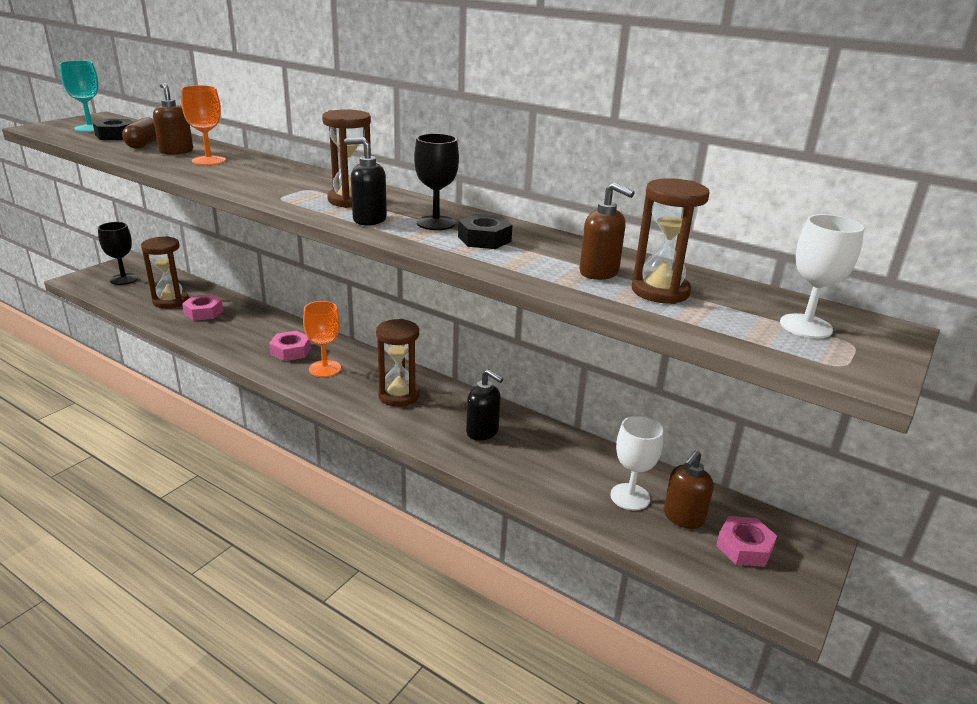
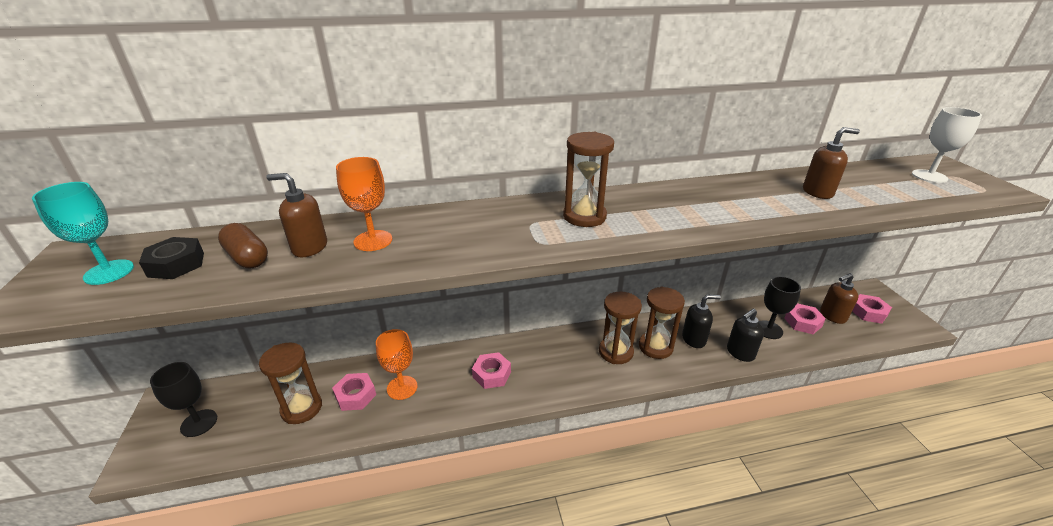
camera: 45 degrees left, 5 degrees up
orange goblet [303,301,341,377] -> orange goblet moved to [376,329,418,400]
black soap dispenser [344,137,387,226] -> black soap dispenser moved to [727,308,764,362]
black goblet [414,133,459,230] -> black goblet moved to [758,276,801,339]
black nut [458,214,512,249] -> none
white goblet [610,416,663,510] -> pink nut [784,303,826,334]
brown hourglass [632,178,710,304] -> brown hourglass moved to [639,287,685,359]
brown soap dispenser [664,450,713,529] -> brown soap dispenser turned 75 degrees clockwise [820,273,858,324]

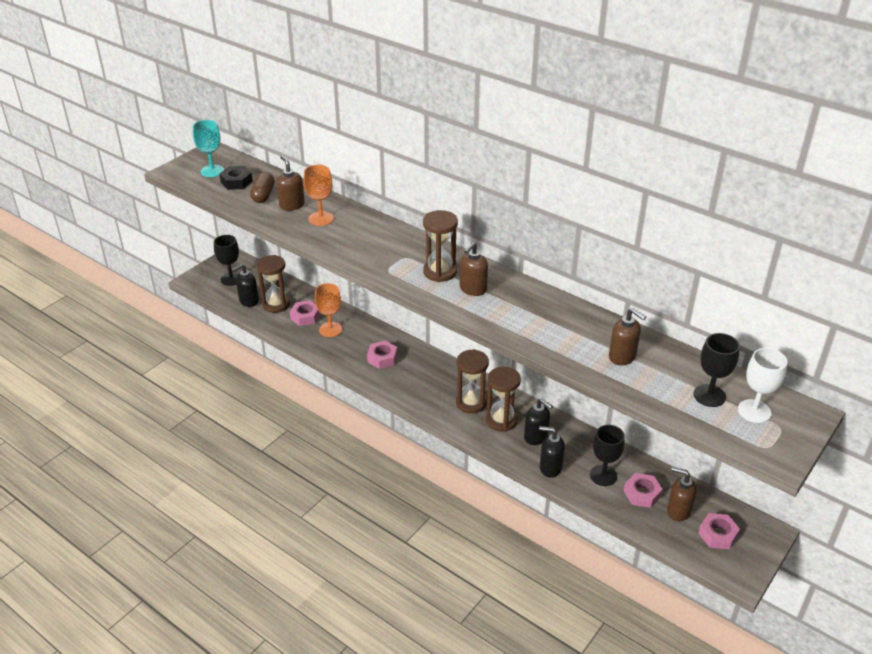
camera: 50 degrees right, 5 degrees up
none -> black soap dispenser [231,264,259,307]
none -> brown soap dispenser [460,242,488,296]
none -> black goblet [693,333,740,407]

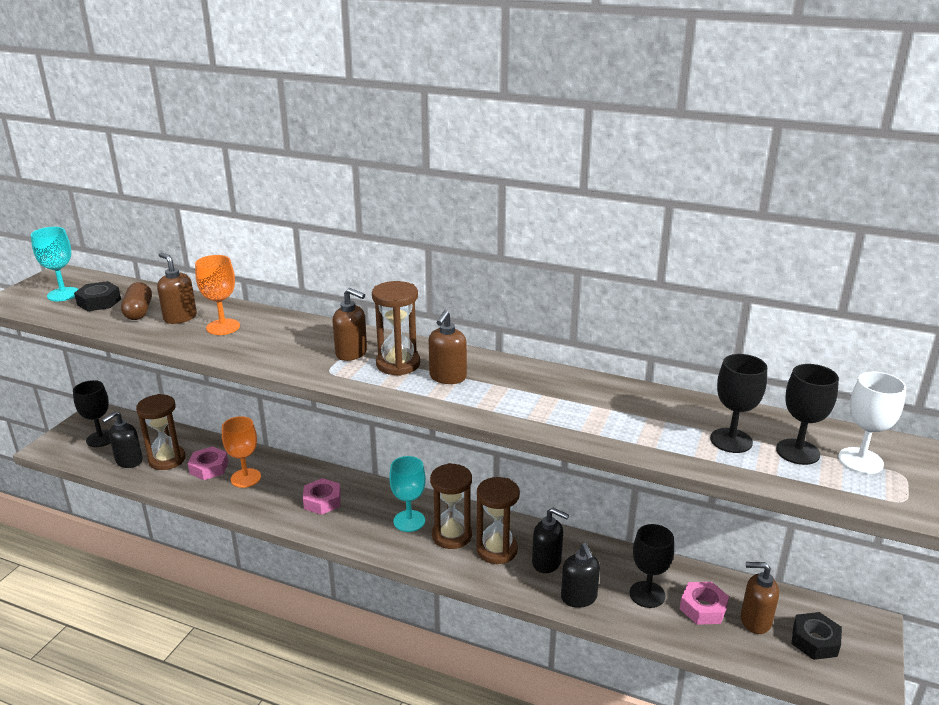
camera: 15 degrees left, 10 degrees down
black soap dispenser [539,426,565,478] -> black soap dispenser turned 105 degrees counterclockwise [561,543,600,608]
brown soap dispenser [609,308,646,365] -> brown soap dispenser moved to [332,288,367,361]
pink nut [698,513,740,549] -> black nut [792,612,842,660]
none -> turquoise goblet [389,456,426,532]
none -> black goblet [710,354,767,453]

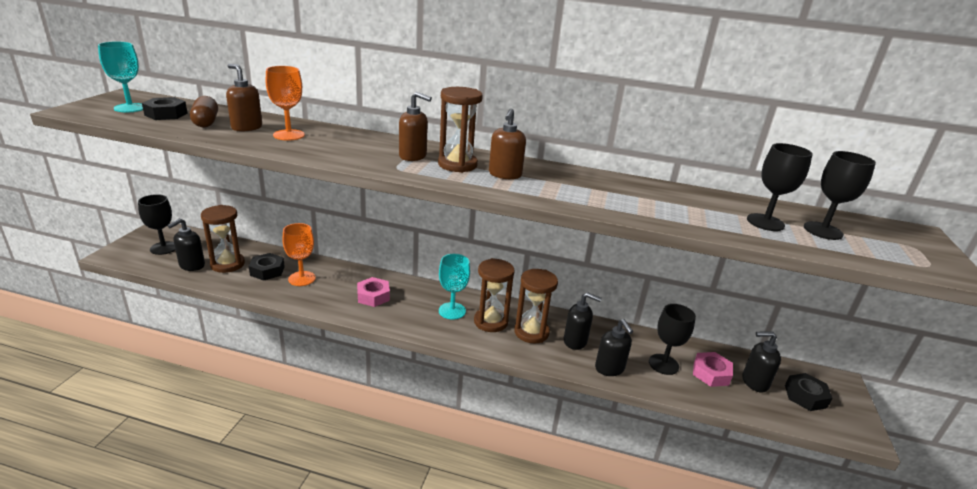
camera: 10 degrees left, 0 degrees up
pink nut [188,447,229,480] -> black nut [249,253,285,281]
brown soap dispenser [741,562,779,634] -> black soap dispenser [742,332,781,393]
white goblet [838,371,906,474] -> none

